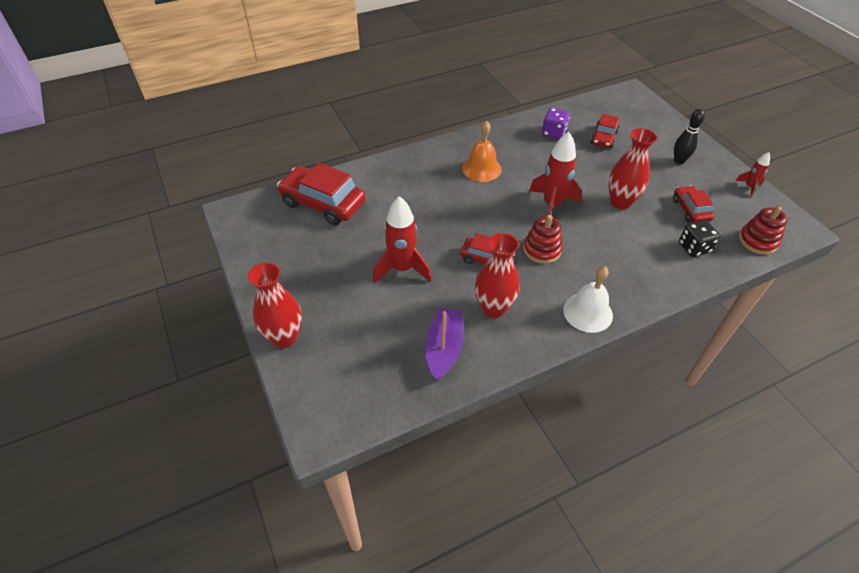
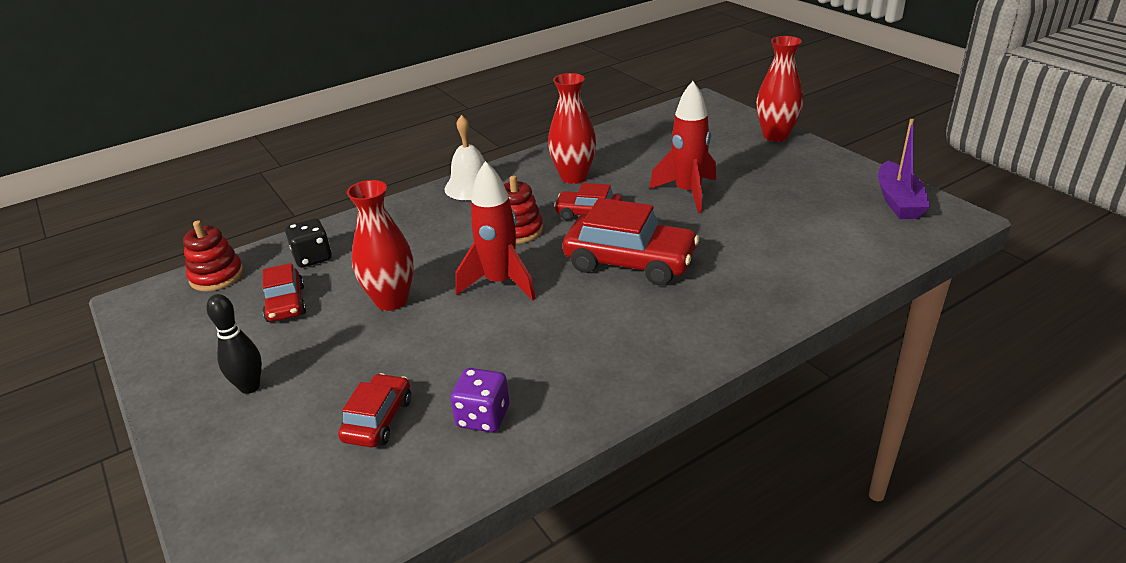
camera: 175 degrees right, 15 degrees down
red car [277,163,366,225] -> red car moved to [563,198,700,285]
purple boat [425,308,463,381] -> purple boat moved to [878,119,930,219]
orange bell [462,120,502,182] -> none
red rocket [735,152,770,197] -> none

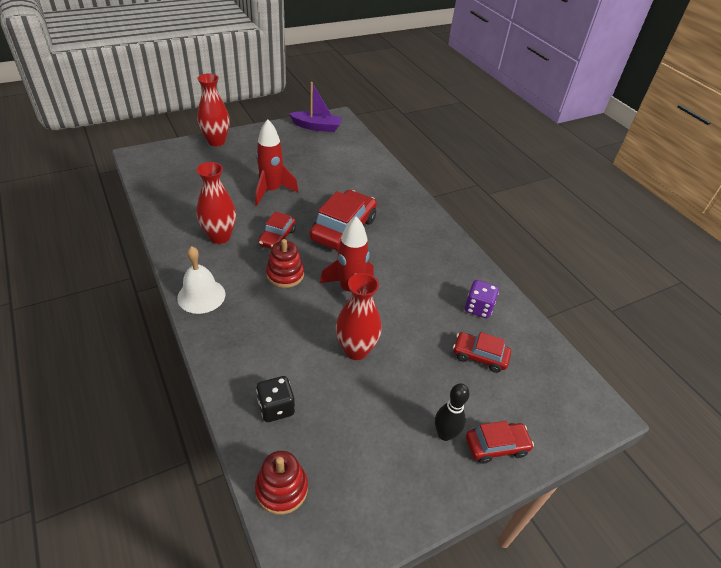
camera: 90 degrees left, 10 degrees up
red car [262,263,306,322] -> red car moved to [466,421,534,464]

